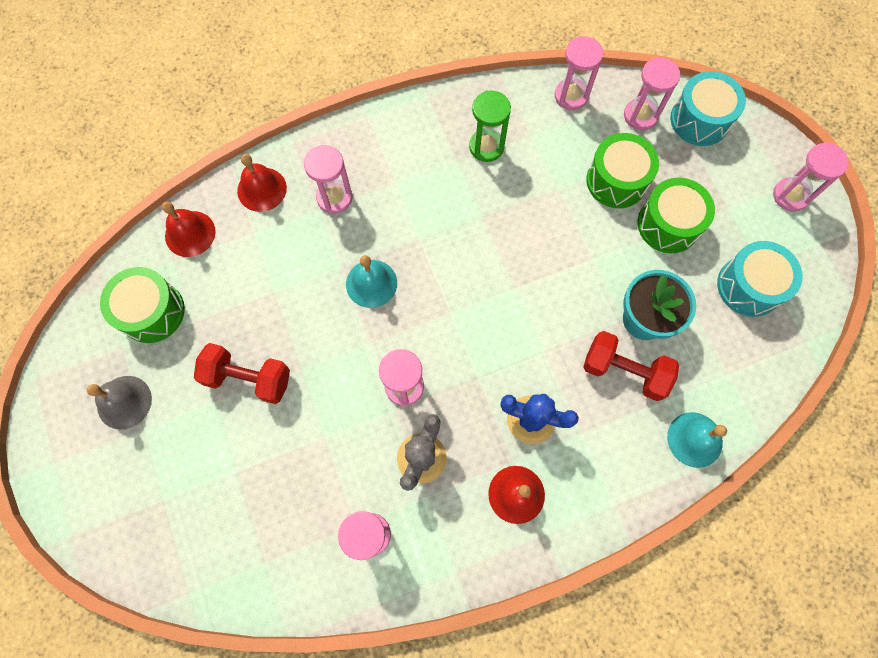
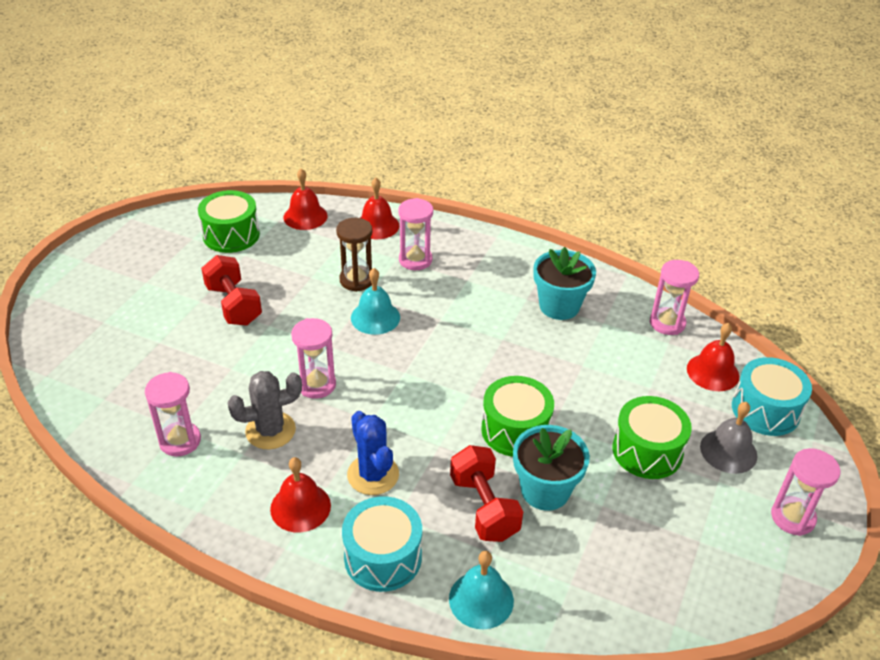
camera: 45 degrees right, 30 degrees down
grey bell [87,376,152,429] -> grey bell moved to [700,402,757,474]
green hourglass [469,91,511,162] -> turquoise flower pot [533,247,596,320]
green drum [586,133,659,208] -> green drum moved to [481,376,554,457]
pink hourglass [624,57,680,130] -> red bell [687,323,739,391]
turquoise drum [717,241,802,317] -> turquoise drum moved to [342,496,422,592]
none -> brown hourglass [336,218,372,292]

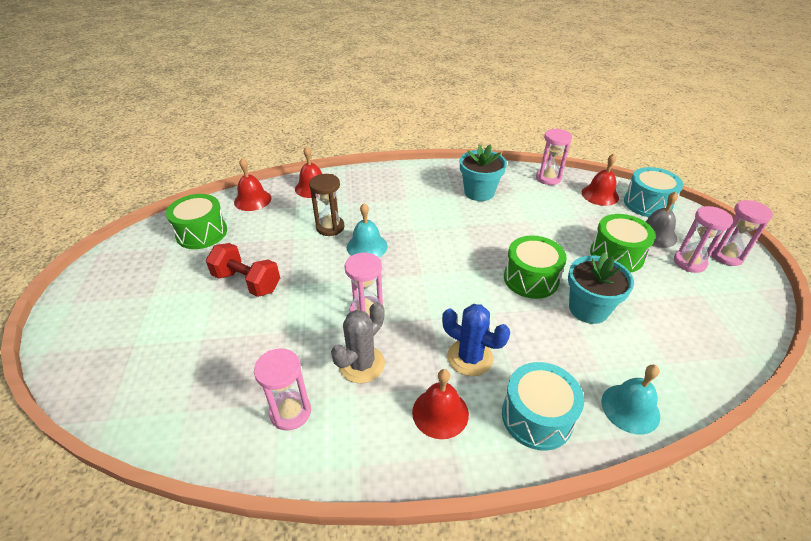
camera: 30 degrees left, 0 degrees up
pink hourglass [398,198,433,270] -> pink hourglass moved to [674,206,733,273]
red dumbbell [450,445,523,542] -> none

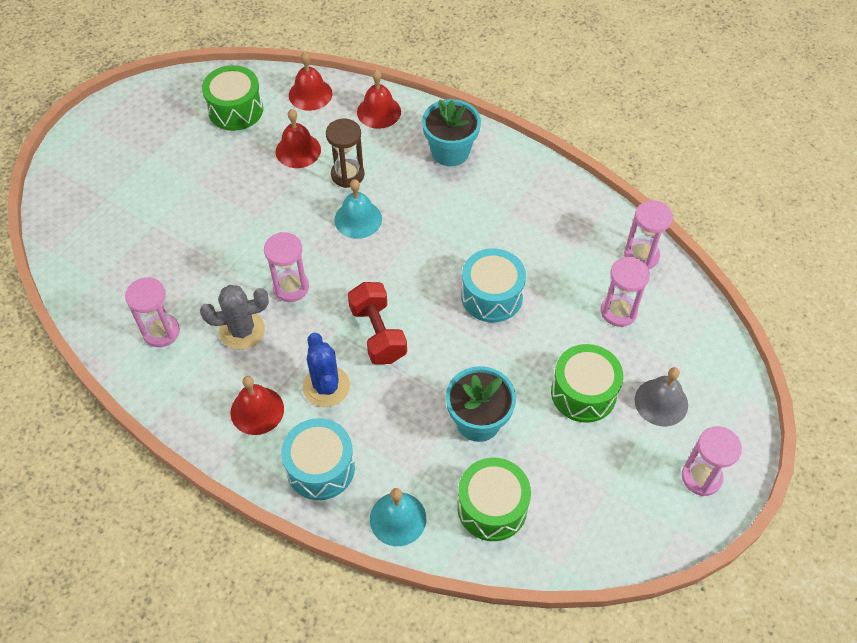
camera: 40 degrees right, 15 degrees up
red dumbbell [206,243,280,297] -> red dumbbell moved to [348,282,407,364]
turquoise flower pot [460,145,507,201] -> turquoise flower pot moved to [422,99,481,166]
green drum [504,235,567,299] -> green drum moved to [457,458,531,541]
red bell [582,153,619,206] -> red bell moved to [276,109,321,168]
turquoise drum [624,167,683,217] -> turquoise drum moved to [461,248,526,322]
pink hourglass [674,206,733,273] -> pink hourglass moved to [601,257,650,327]

